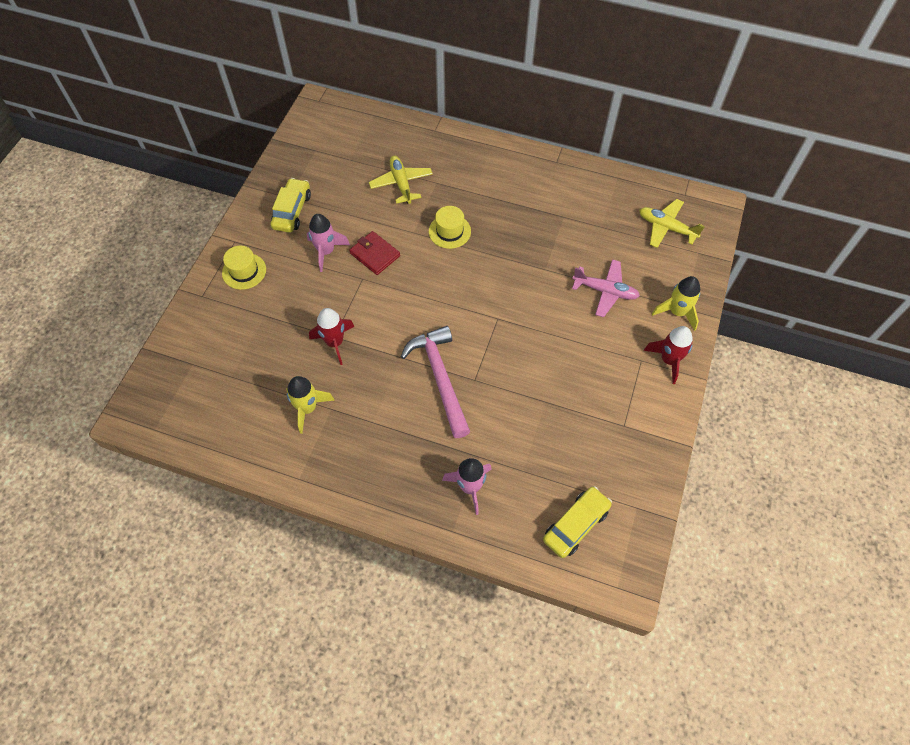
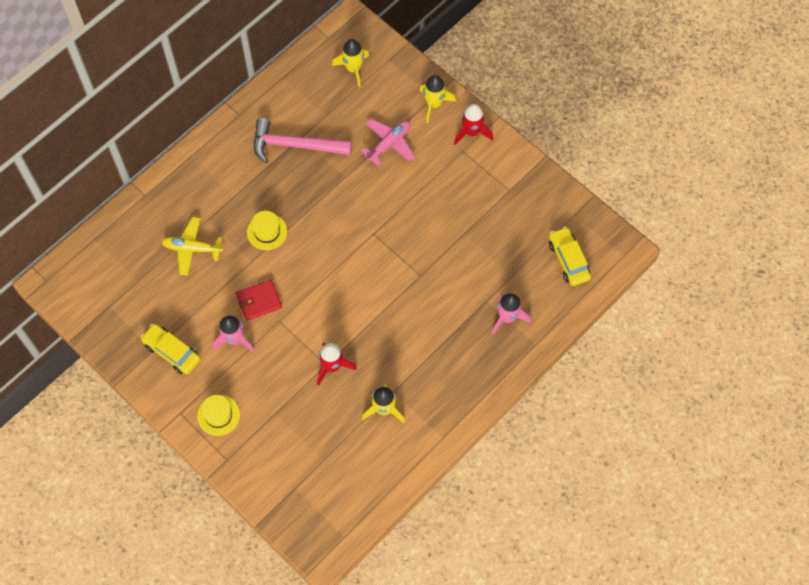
camera: 65 degrees left, 5 degrees up
pink hammer [401,326,470,438] -> pink hammer moved to [254,118,352,163]
yellow plane [639,199,705,248] -> yellow rocket [332,39,369,87]

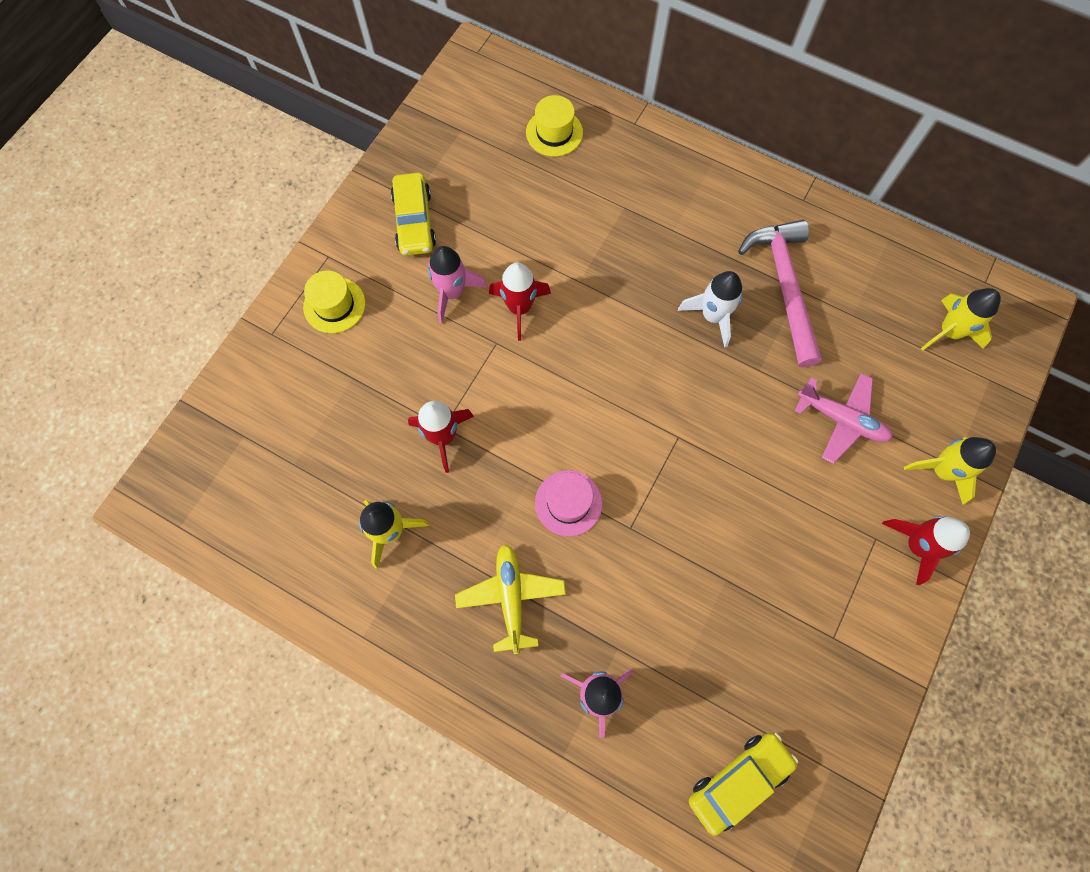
camera: 75 degrees right, 5 degrees up
yellow car [140,324,200,374] -> yellow car turned 150 degrees clockwise [391,173,436,256]
yellow plane [162,217,223,276] -> yellow plane moved to [455,544,566,654]
red wallet [236,280,282,321] -> red rocket [489,262,551,341]
yellow hat [247,211,287,250] -> yellow hat moved to [526,95,583,157]
none -> pink hat [535,470,602,537]
none -> white rocket [678,271,743,348]

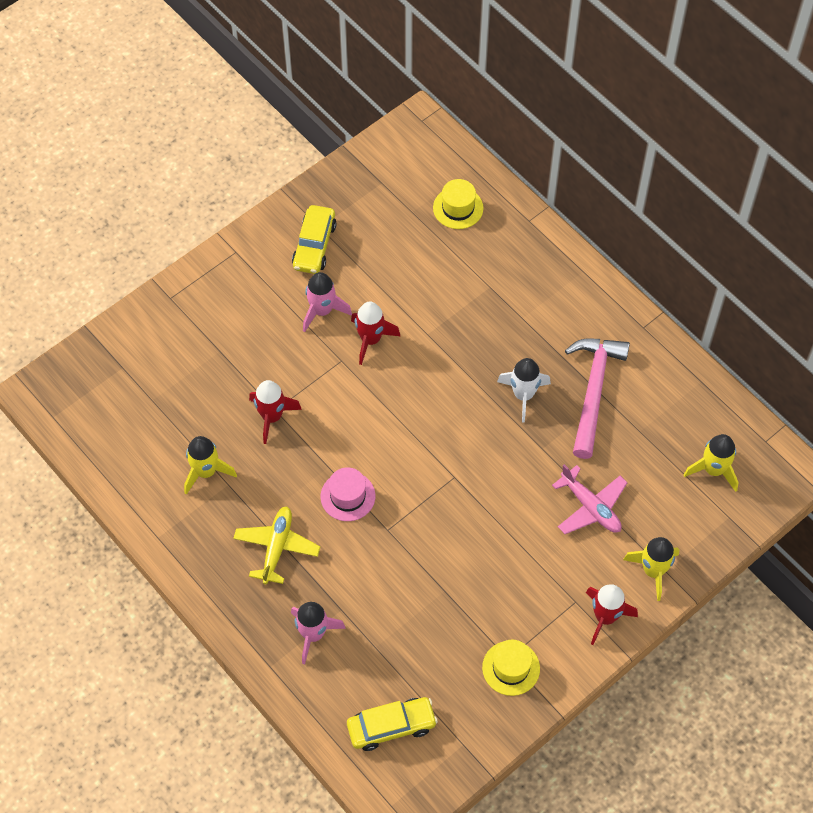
camera: 20 degrees right, 10 degrees down
yellow hat [303,270,365,333] -> yellow hat moved to [482,640,540,696]

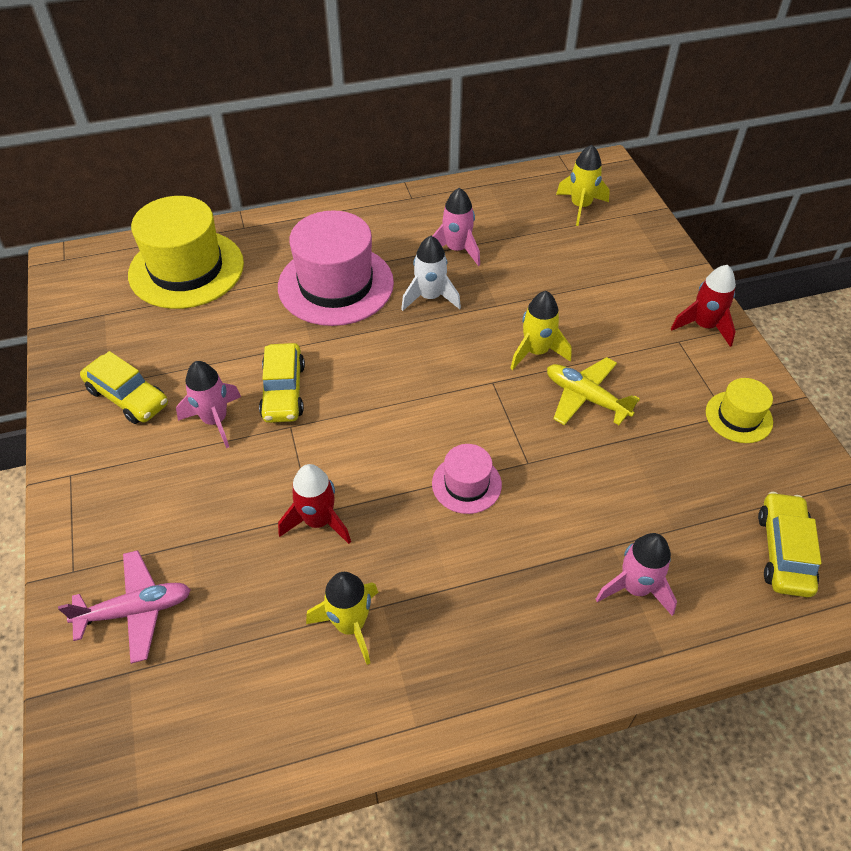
camera: 65 degrees left, 10 degrees down
yellow plane [233,506,320,584] -> yellow plane moved to [547,357,640,425]
red rocket [351,302,400,365] -> yellow car [259,343,305,423]
yellow hat [433,179,484,229] -> yellow hat [128,196,244,309], size x2.01
pink plane [552,464,628,534] -> pink plane moved to [58,550,191,664]
pink hammer [565,339,630,459] -> pink rocket [432,188,480,266]
yellow rocket [623,537,679,601] -> yellow rocket moved to [510,291,571,370]
none -> pink hat [278,210,394,326]

